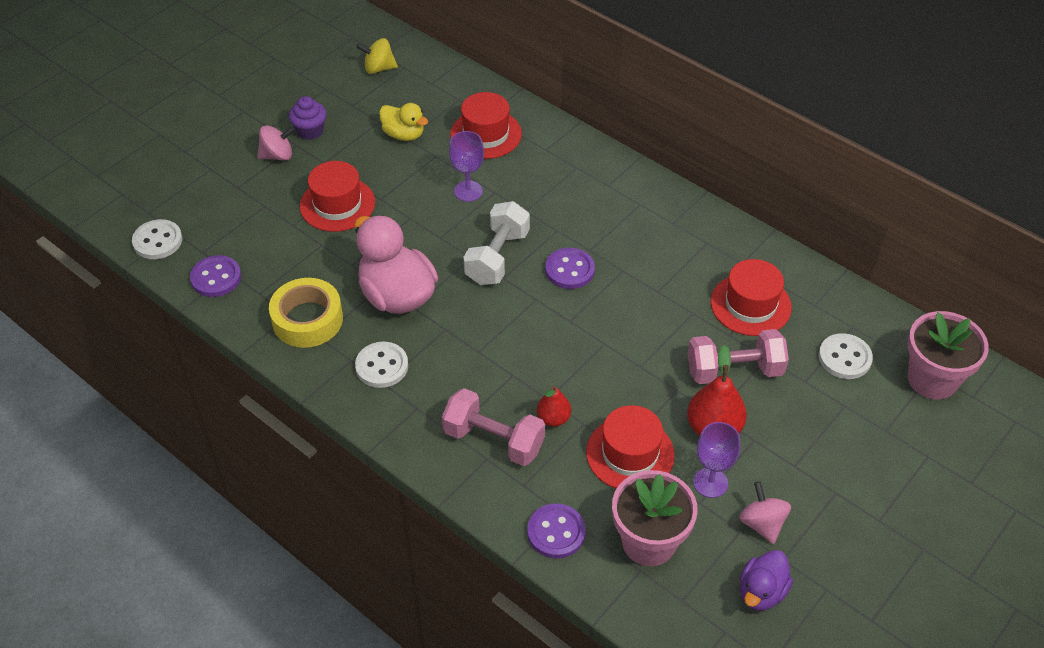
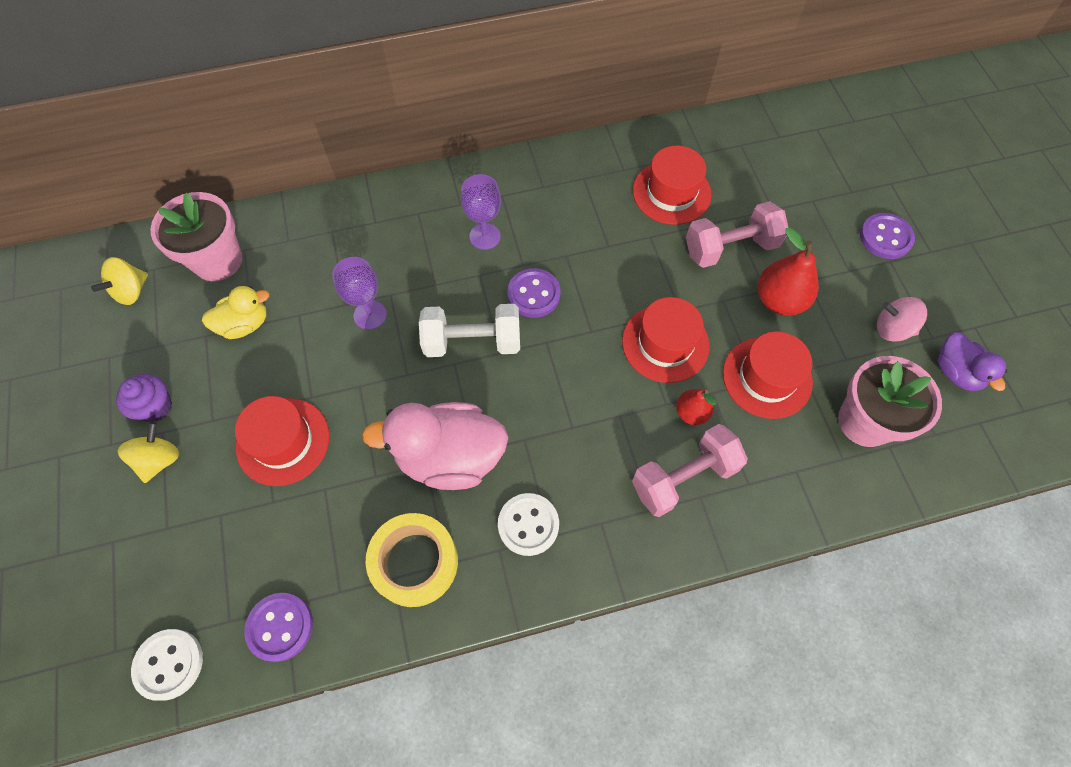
camera: 55 degrees left, 15 degrees up
pink spinning top [257,125,295,161] -> yellow spinning top [118,422,179,483]
red hat [450,92,522,159] -> red hat moved to [622,297,709,383]
white dumbbell [463,201,530,285] -> white dumbbell turned 60 degrees counterclockwise [419,304,520,357]
purple button [527,503,586,559] -> purple button moved to [860,213,915,259]
pink dumbbell [687,329,789,384] -> pink dumbbell turned 45 degrees clockwise [686,201,788,268]
purple goblet [693,422,740,498] -> purple goblet moved to [461,174,501,250]
white button [819,333,873,379] -> none
pink flower pot [908,311,989,399] -> pink flower pot moved to [150,192,242,281]

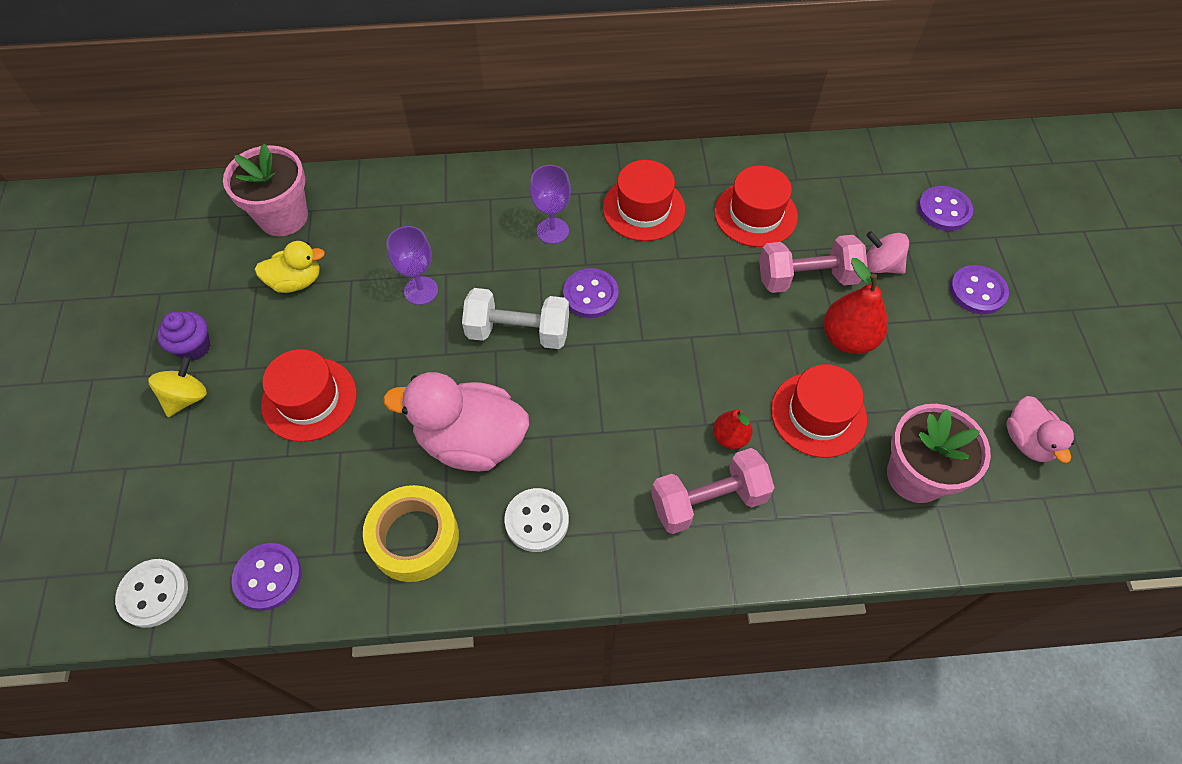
camera: 10 degrees right, 5 degrees down
yellow spinning top [91,257,148,305] -> none
red hat [622,297,709,383] -> red hat moved to [603,160,685,241]
pink spinning top [877,297,927,342] -> pink spinning top moved to [866,231,909,274]
purple duck [938,332,1007,391] -> pink duck [1006,396,1075,463]
none -> purple button [918,186,973,231]

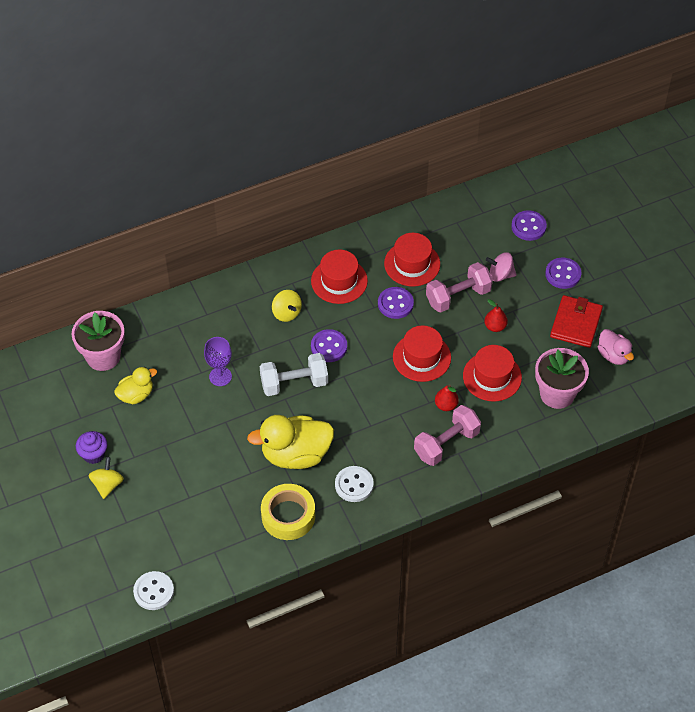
camera: 20 degrees left, 5 degrees down
purple button [231,543,302,611] -> purple button moved to [378,287,414,319]
red hat [261,349,357,442] -> red hat moved to [393,326,451,382]
pink duck [383,372,529,471] -> yellow duck [247,415,334,469]
purple goblet [530,165,571,244] -> yellow spinning top [272,290,302,322]
red pear [824,258,888,354] -> red pear [484,299,508,332], size x0.60
none -> red wallet [550,295,603,348]

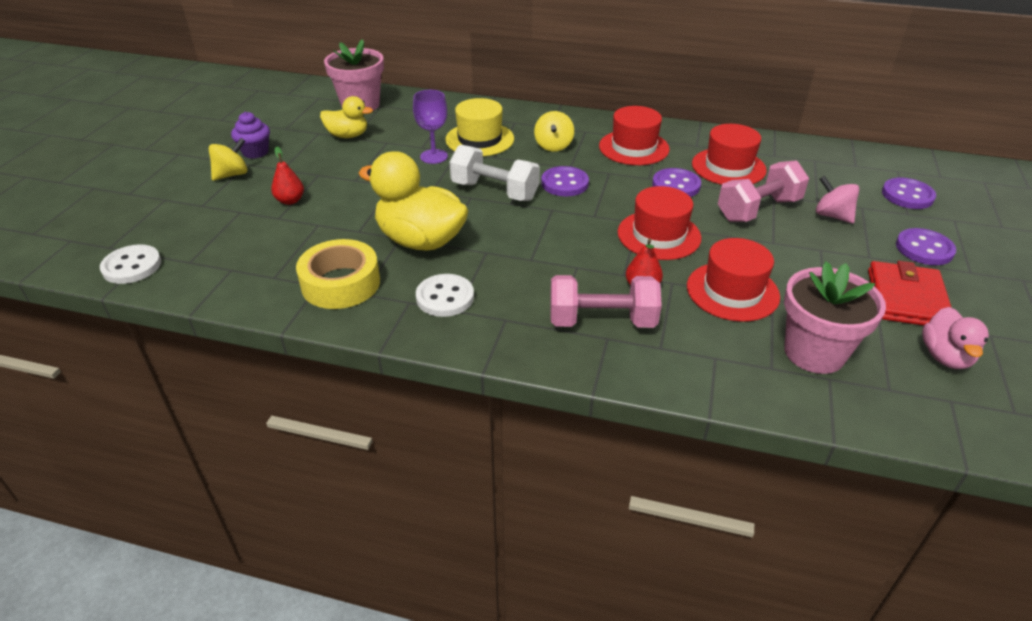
camera: 40 degrees right, 15 degrees down
pink dumbbell [426,262,493,313] -> pink dumbbell turned 45 degrees counterclockwise [718,160,809,222]
red pear [484,299,508,332] -> red pear moved to [271,146,304,205]
red wallet [550,295,603,348] -> red wallet turned 45 degrees counterclockwise [868,261,952,325]
none -> yellow hat [446,98,514,156]

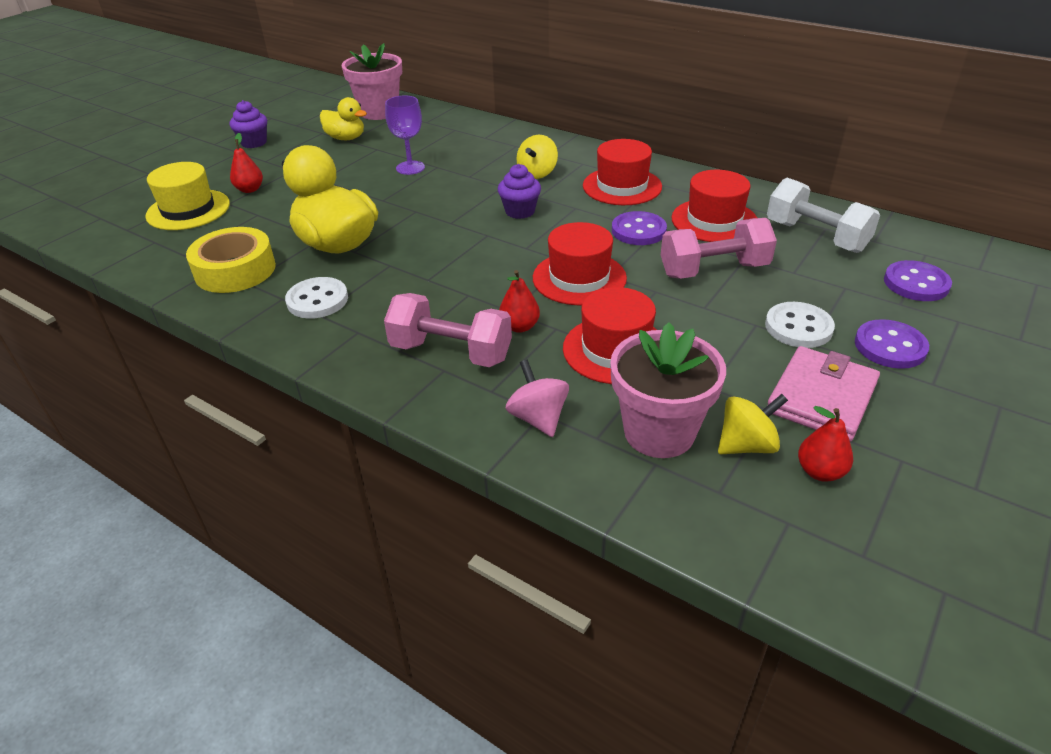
camera: 20 degrees right, 0 degrees up
white button [100,244,161,284] -> white button moved to [765,302,835,348]
yellow spinning top [209,138,248,181] -> yellow spinning top moved to [718,394,788,454]
yellow hat [446,98,514,156] -> yellow hat moved to [145,162,230,230]
white dumbbell [449,145,540,201] -> white dumbbell moved to [767,178,880,253]
purple button [541,166,589,196] -> purple cupcake [498,164,541,219]
pink spinning top [816,176,859,223] -> pink spinning top moved to [506,360,569,437]
red wallet [868,261,952,325] -> pink wallet [767,346,880,442]
pink duck [922,307,989,369] -> red pear [798,406,853,482]

